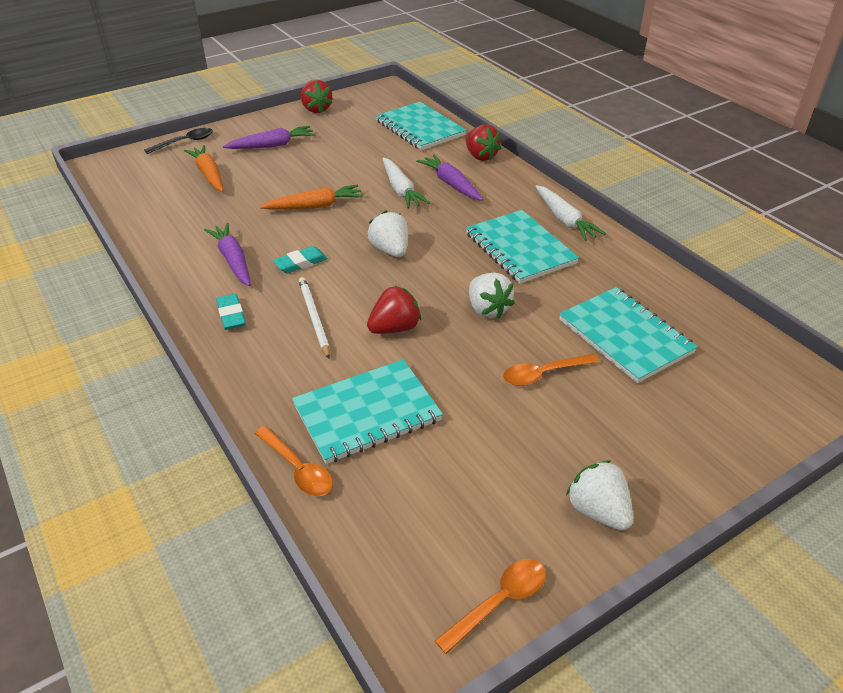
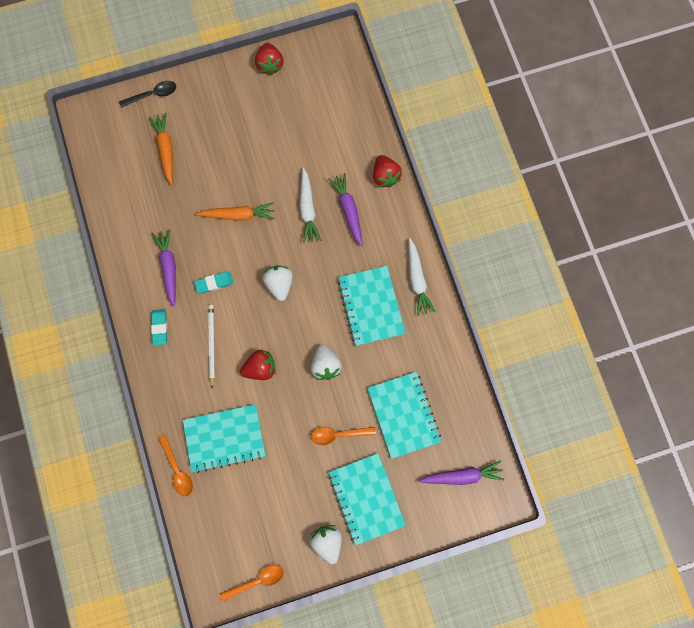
camera: 15 degrees right, 35 degrees up
purple carrot [223,126,315,149] -> purple carrot moved to [419,460,504,485]
turquoise notebook [376,102,466,150] -> turquoise notebook moved to [329,453,406,546]

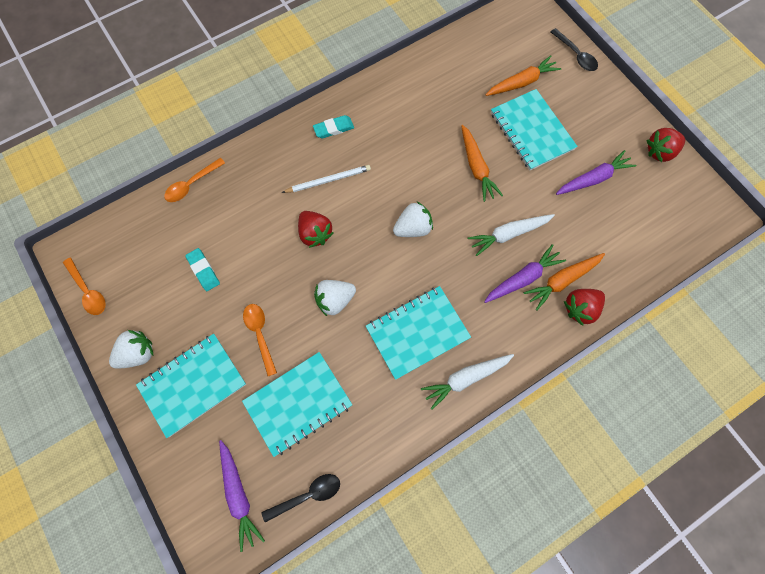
camera: 75 degrees right, 5 degrees down
purple carrot [152,229,176,307] -> purple carrot moved to [556,150,637,195]
turquoise notebook [183,404,266,473] -> turquoise notebook moved to [491,89,578,170]
turquoise eraser [194,272,234,293] -> turquoise eraser moved to [185,248,220,291]
none -> black spoon [261,474,340,522]
none -> orange carrot [523,253,605,310]

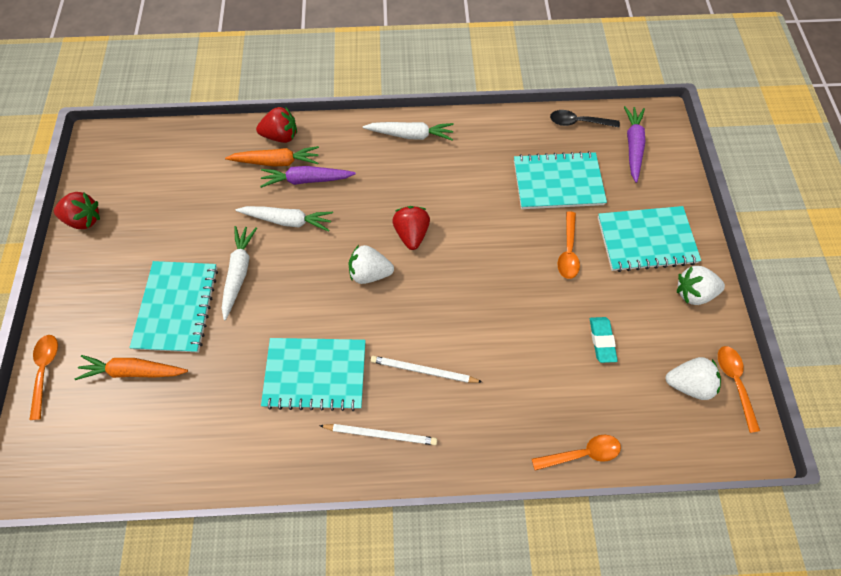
camera: 150 degrees left, 5 degrees down
red strawberry [298,211,333,248] -> red strawberry moved to [392,206,430,250]
turquoise eraser [313,115,354,138] -> white pencil [319,424,437,445]
white strawberry [314,280,356,316] -> white strawberry moved to [665,357,721,400]
turquoise notebook [366,286,471,380] -> turquoise notebook moved to [261,338,366,411]
orange carrot [461,125,503,202] -> none
black spoon [550,28,598,71] -> orange spoon [30,335,58,420]
purple carrot [556,150,637,195] -> none
none -> white carrot [222,226,257,320]

